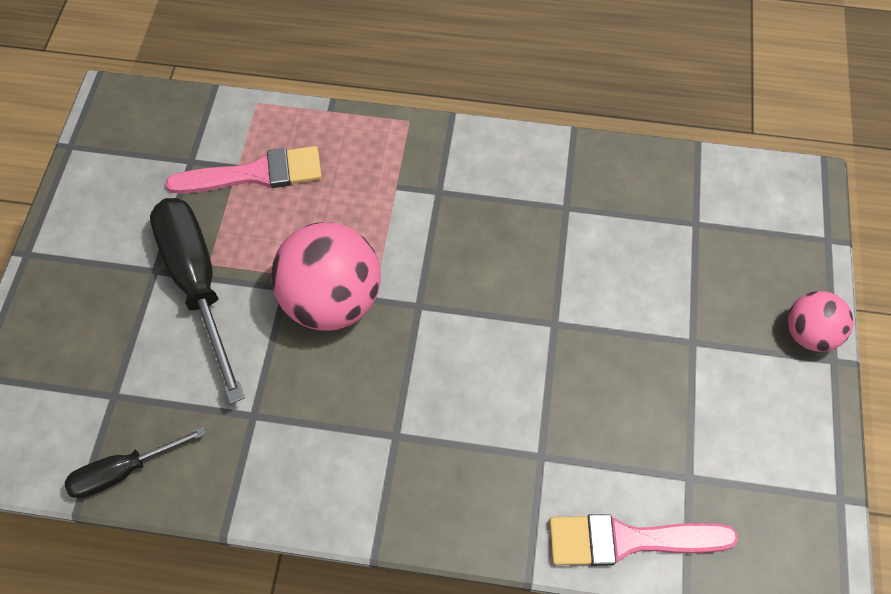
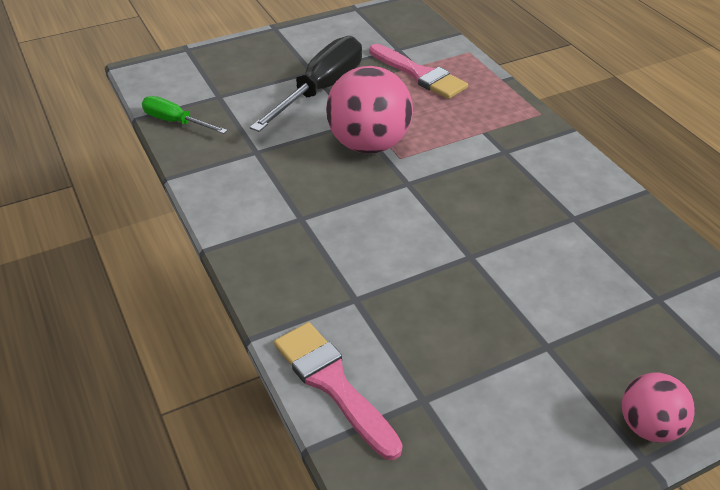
camera: 55 degrees right, 20 degrees down
black screwdriver [65,427,206,498] -> green screwdriver [142,96,228,134]

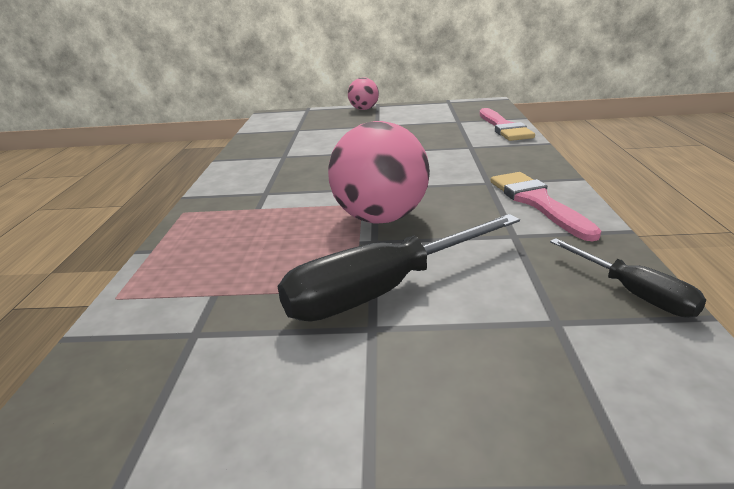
camera: 150 degrees left, 15 degrees down
green screwdriver [142,96,228,134] -> black screwdriver [550,238,706,317]
pink brush [369,44,468,99] -> pink brush moved to [491,172,601,241]

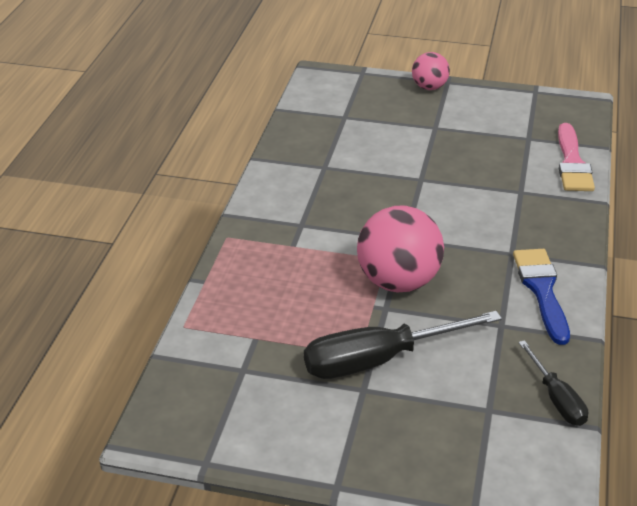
camera: 10 degrees right, 10 degrees up
pink brush [491,172,601,241] -> blue brush [513,249,570,345]

